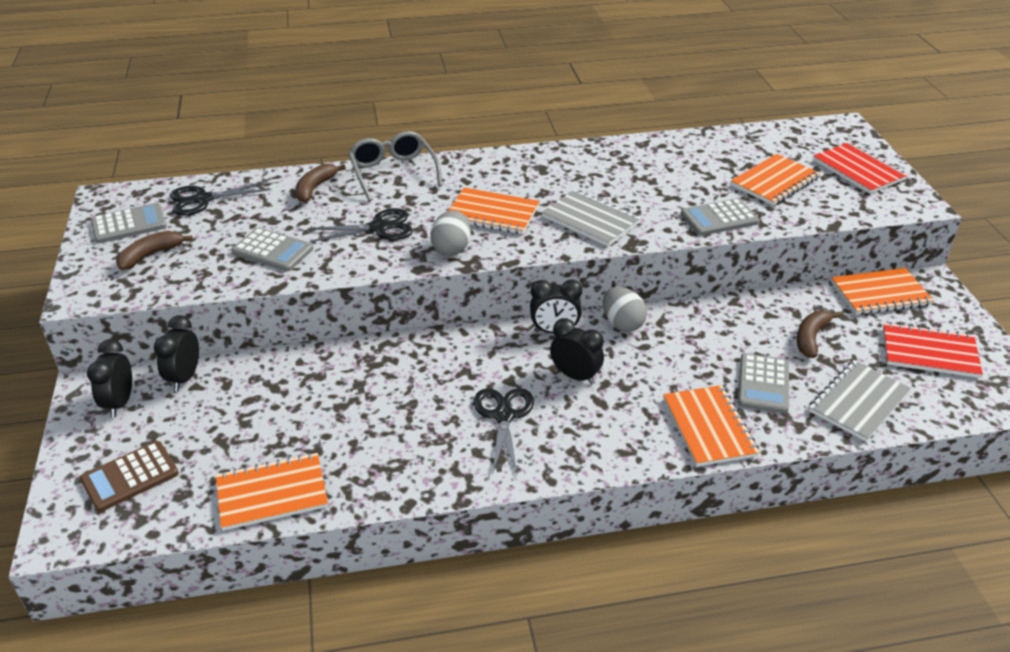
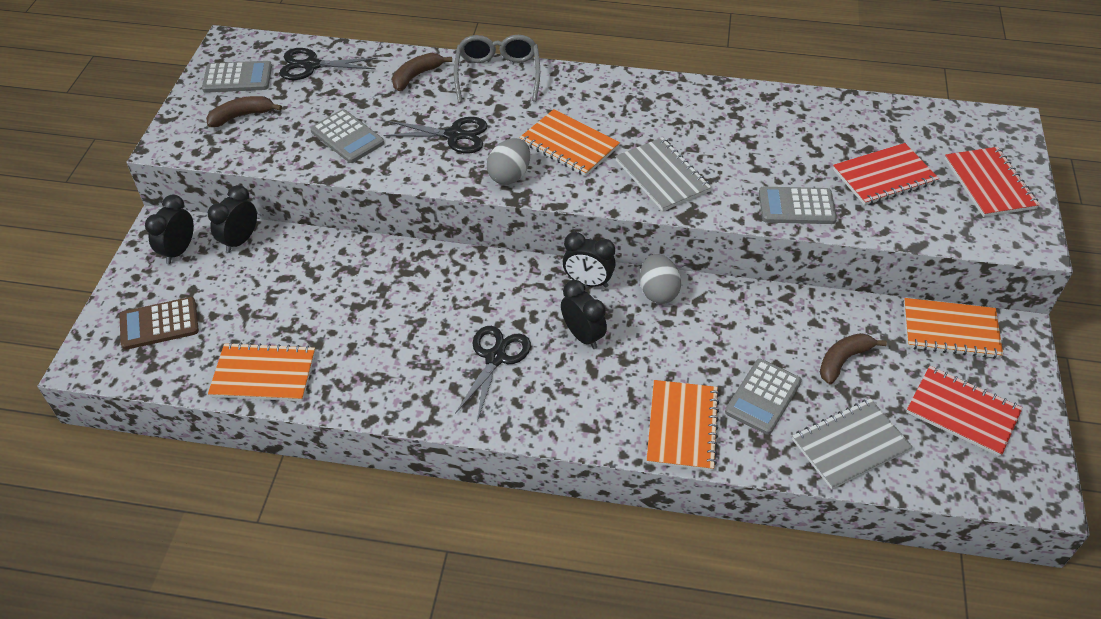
camera: 20 degrees right, 10 degrees up
orange notebook [731,154,820,206] -> red notebook [833,143,939,206]

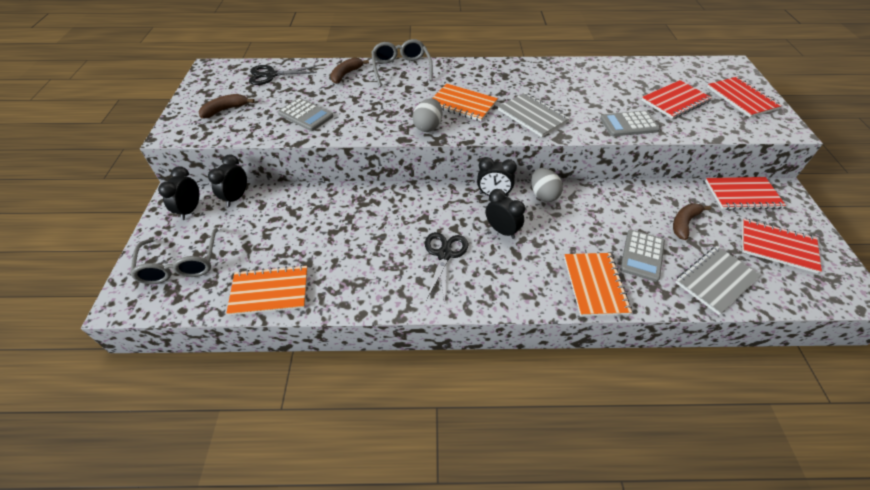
camera: 10 degrees left, 0 degrees up
brown calculator [119,297,199,350] -> grey glasses [130,228,218,284]
grey calculator [202,61,272,93] -> none
black scissors [384,117,488,154] -> none
orange notebook [904,298,1003,359] -> red notebook [705,177,786,210]

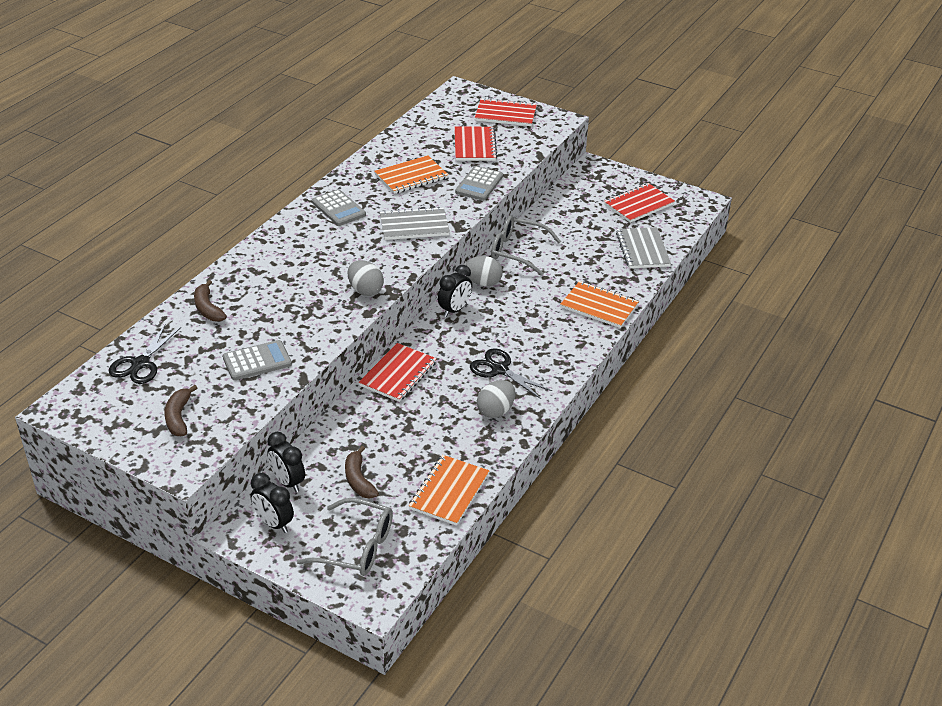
camera: 60 degrees left, 10 degrees down
grey glasses [371,39,433,87] -> grey glasses moved to [491,215,561,276]
orange notebook [432,83,498,121] -> orange notebook moved to [374,155,448,194]
black clock [486,189,525,239] -> none
grey calculator [620,230,665,282] -> grey calculator moved to [312,189,366,226]
brown banana [673,203,711,240] -> brown banana moved to [345,446,379,499]
red notebook [705,177,786,210] -> red notebook moved to [359,343,437,402]
none -> grey egg [477,380,515,418]

